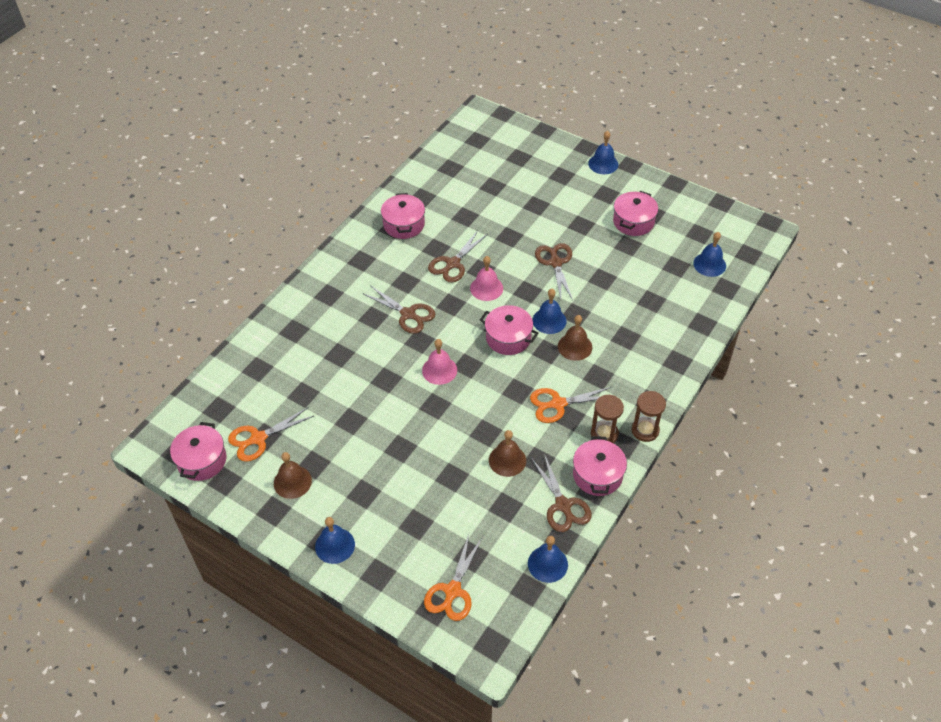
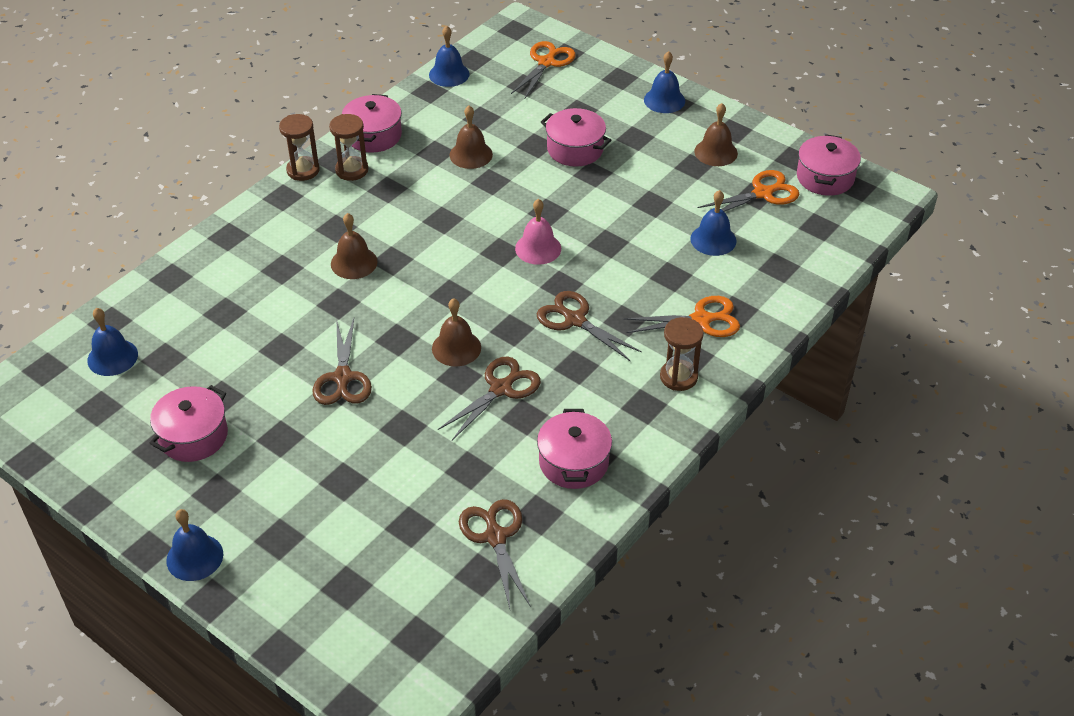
camera: 175 degrees left, 5 degrees down
pink bell [470,256,503,301] -> brown bell [432,298,481,366]
pink pot [480,305,538,355] -> pink pot moved to [541,108,611,167]
orange scissors [530,387,611,423] -> orange scissors moved to [623,296,740,337]
brown scissors [531,454,592,532] -> brown scissors moved to [459,499,531,609]
blue bell [533,289,566,334] -> blue bell moved to [690,190,737,256]
none -> brown hourglass [660,317,704,391]

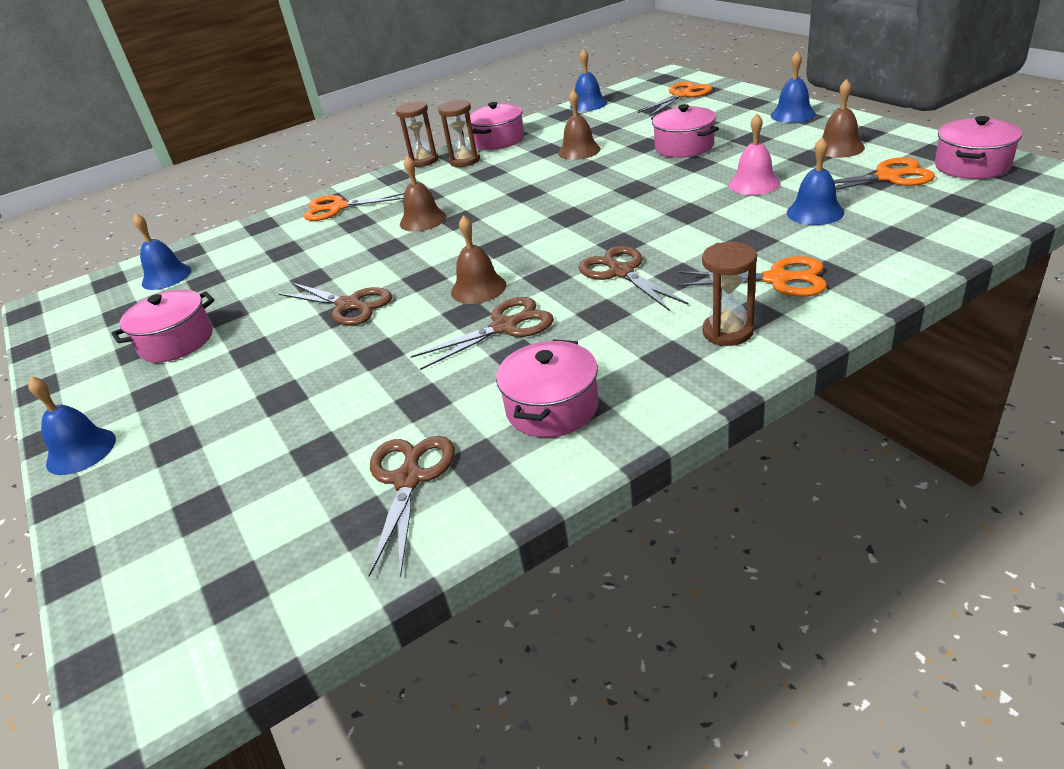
camera: 25 degrees right, 10 degrees down
brown scissors [313,318,372,405] -> brown scissors turned 75 degrees counterclockwise [279,283,392,326]
pink bell [515,199,561,265] -> pink bell moved to [729,114,780,195]
none -> orange scissors [304,193,404,221]

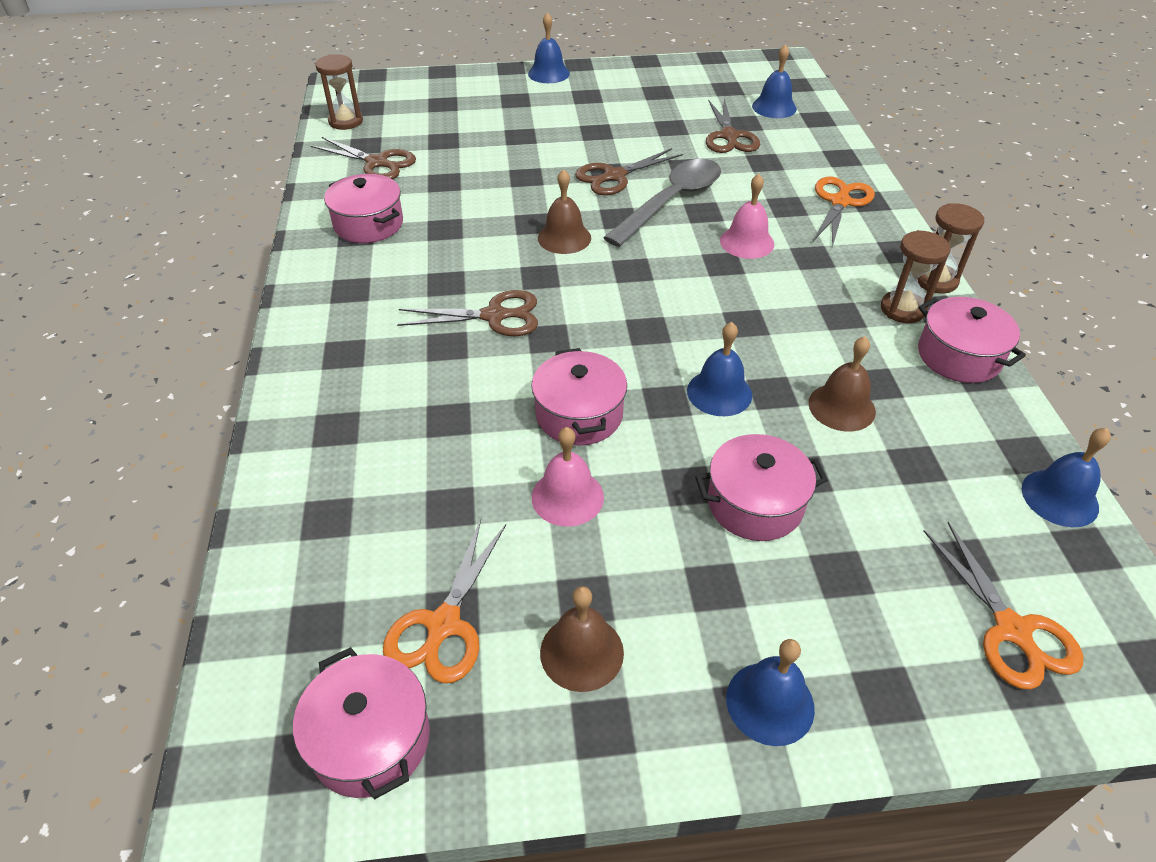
camera: 110 degrees right, 10 degrees up
pink pot [111,289,214,363] -> pink pot moved to [531,348,627,446]
brown bell [400,156,446,232] -> pink bell [720,174,774,259]
brown scissors [411,297,554,370] -> brown scissors moved to [706,98,760,153]
orange scissors [677,256,827,297] -> none
brown hourglass [702,242,757,346] -> brown hourglass moved to [315,54,363,130]
blue bell [787,137,844,225] -> blue bell moved to [687,322,752,416]
none -> grey spoon [603,159,721,247]

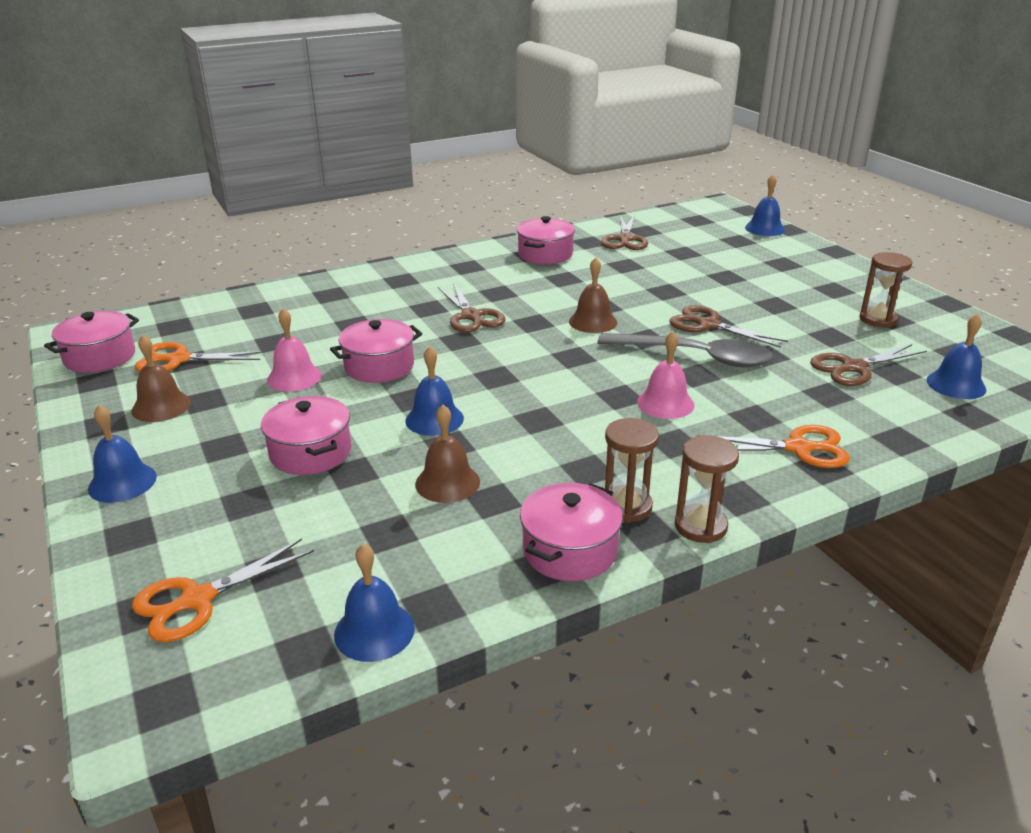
camera: 70 degrees right, 15 degrees down
brown hourglass [315,54,363,130] -> brown hourglass moved to [859,252,913,328]
blue bell [528,12,570,83] -> blue bell moved to [745,174,785,236]

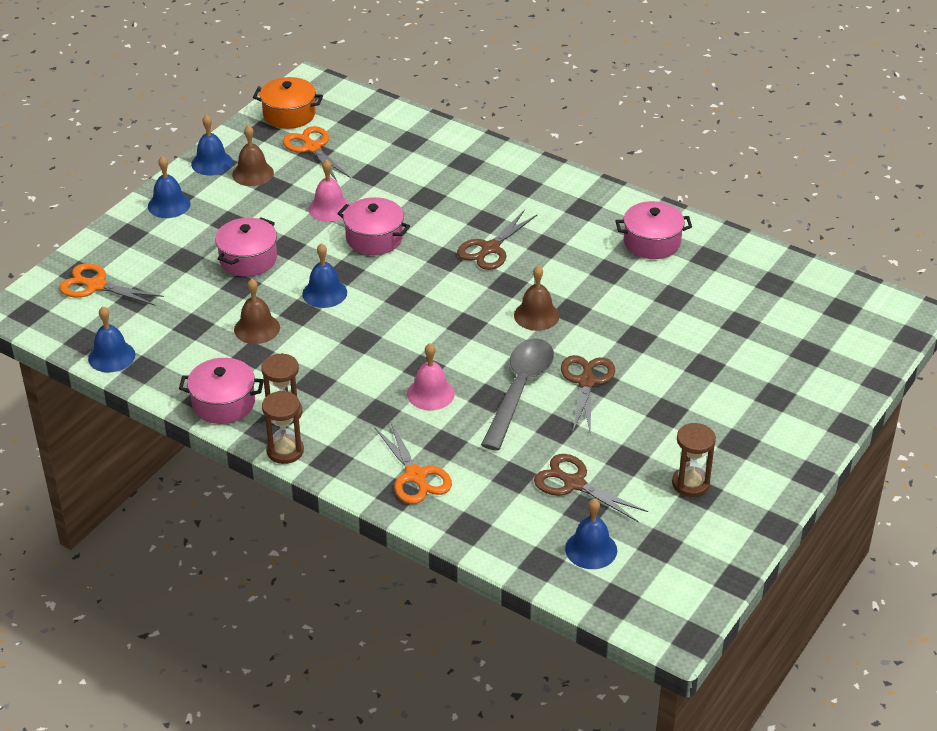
camera: 60 degrees right, 10 degrees up
pink pot [44,311,139,373] -> orange pot [253,77,323,129]
grey spoon [598,333,773,367] -> grey spoon turned 150 degrees counterclockwise [481,338,554,451]
brown scissors [601,215,648,250] -> none
blue bell [745,174,785,236] -> blue bell moved to [191,114,233,176]

